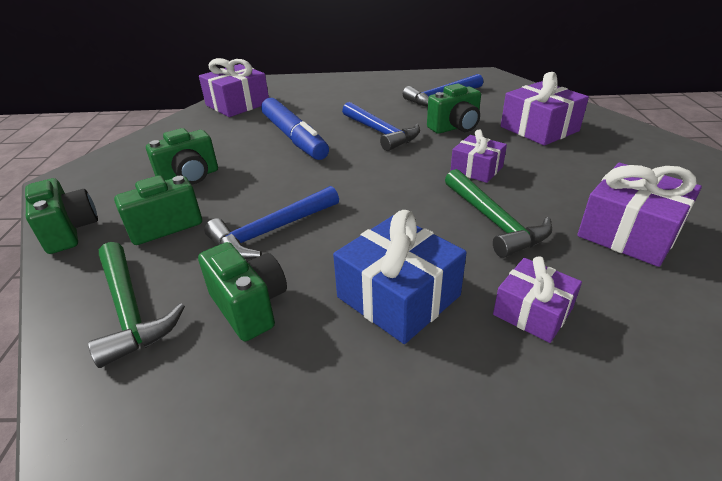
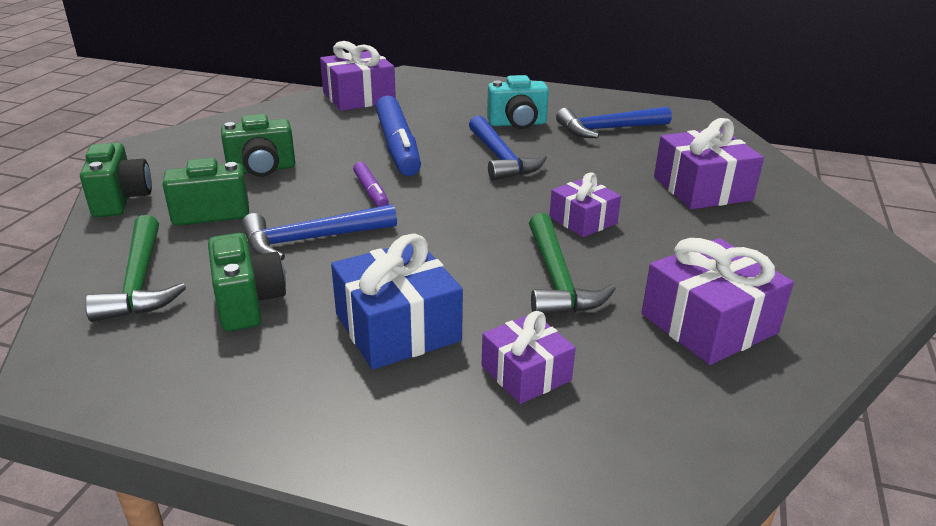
camera: 15 degrees right, 5 degrees down
green camera [427,84,481,134] -> none
none -> purple marker [353,162,389,207]
none -> turquoise camera [487,75,549,129]

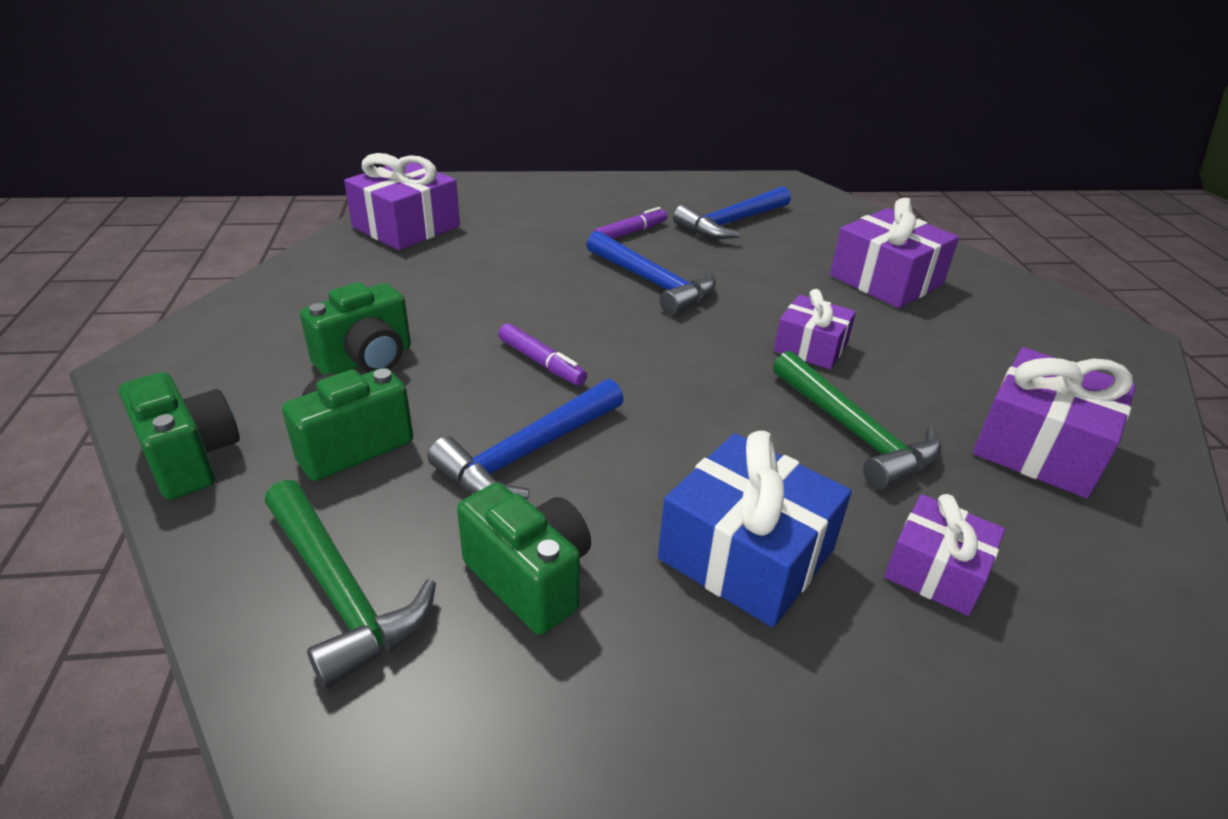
camera: 25 degrees left, 5 degrees up
blue marker [376,96,421,176] -> none
turquoise camera [487,75,549,129] -> purple marker [593,207,667,239]

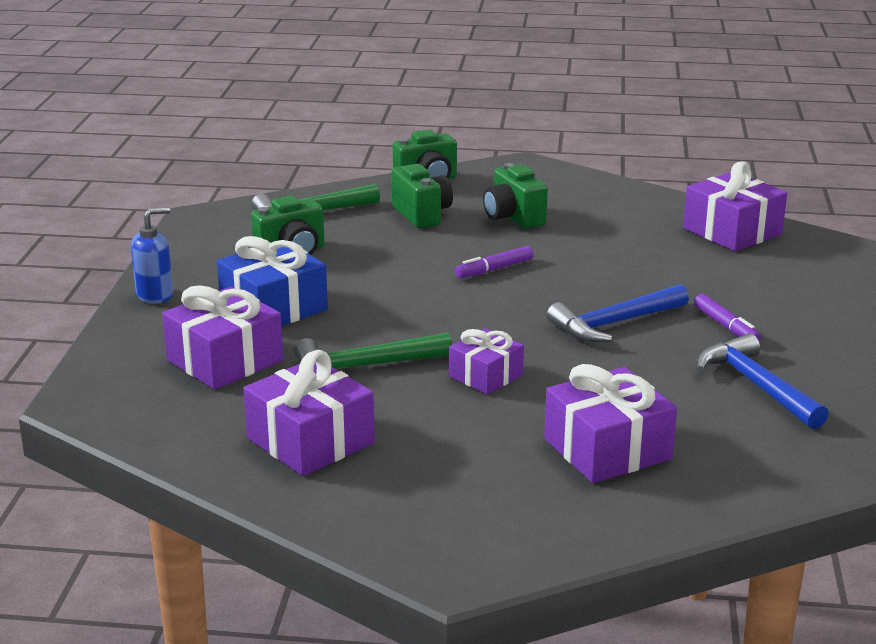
camera: 105 degrees right, 10 degrees down
blue hammer [427,379,624,499] -> none
purple gift [884,494,1005,616] -> purple gift [162,285,283,389], size x1.60
none -> blue soap dispenser [131,207,173,304]

